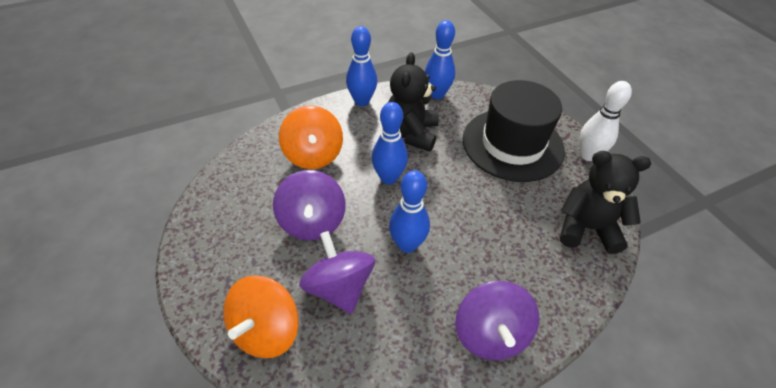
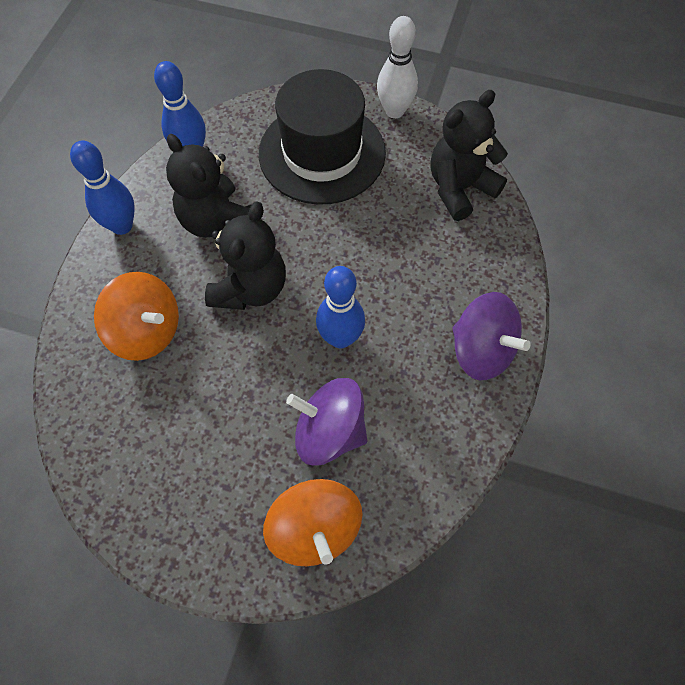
camera: 45 degrees left, 15 degrees up
purple spinning top [273,170,346,240] -> none
blue bowling pin [372,102,408,185] -> black teddy bear [205,201,286,310]

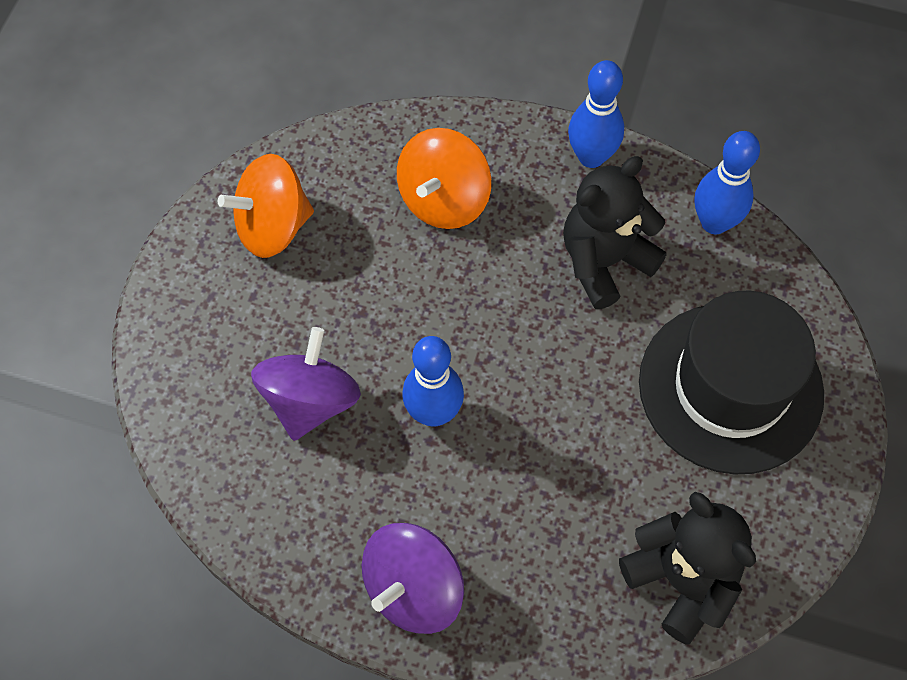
camera: 90 degrees right, 0 degrees up
black teddy bear [205,201,286,310] -> none
orange spinning top [263,479,363,566] -> orange spinning top moved to [218,154,314,258]
white bowling pin [377,16,418,118] -> none

